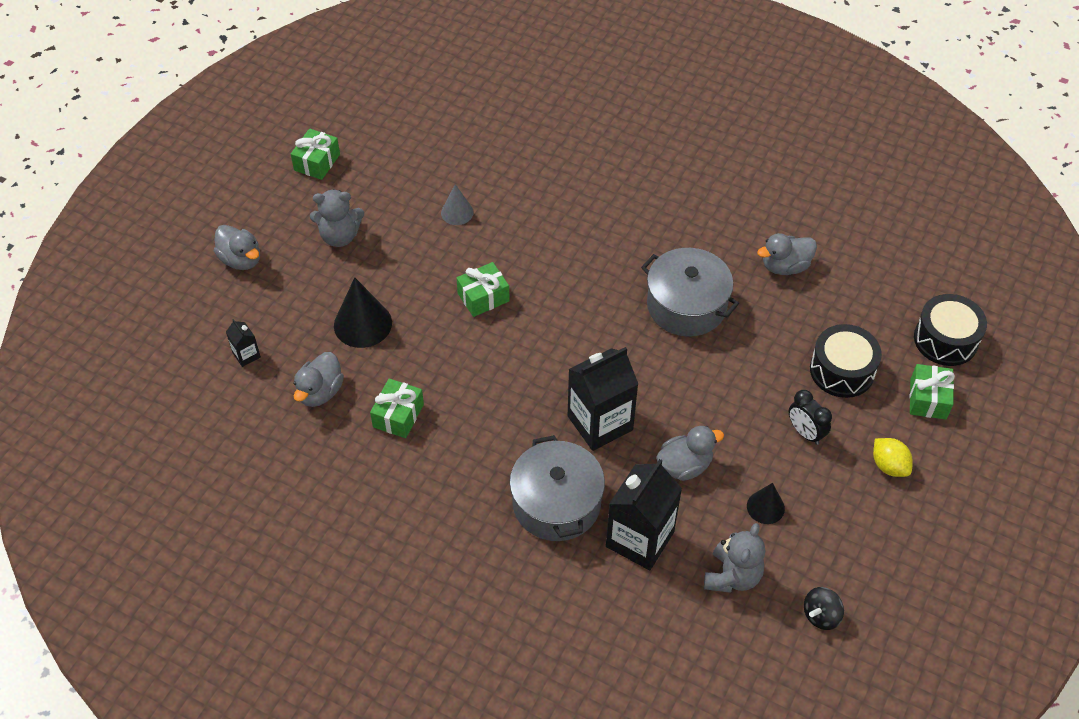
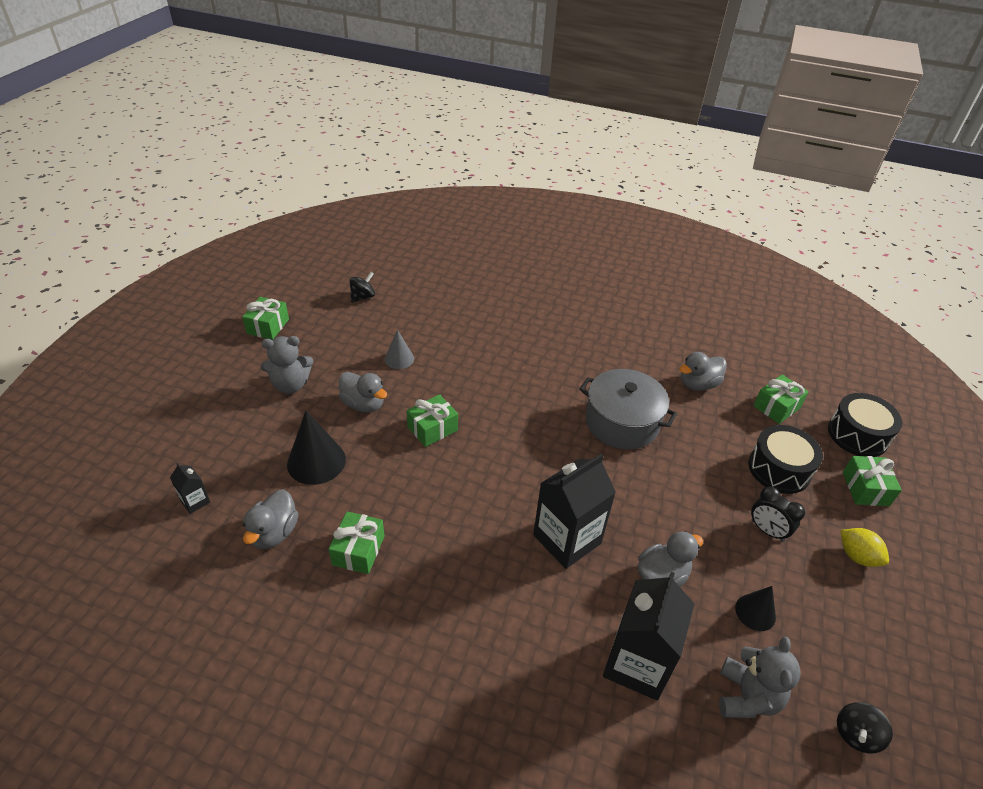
camera: 10 degrees left, 10 degrees down
grey duck [214,225,260,270] -> grey duck moved to [339,372,387,413]
grey pot [510,435,605,541] -> none
none -> black spinning top [349,272,375,303]
none -> green gift [753,374,809,424]

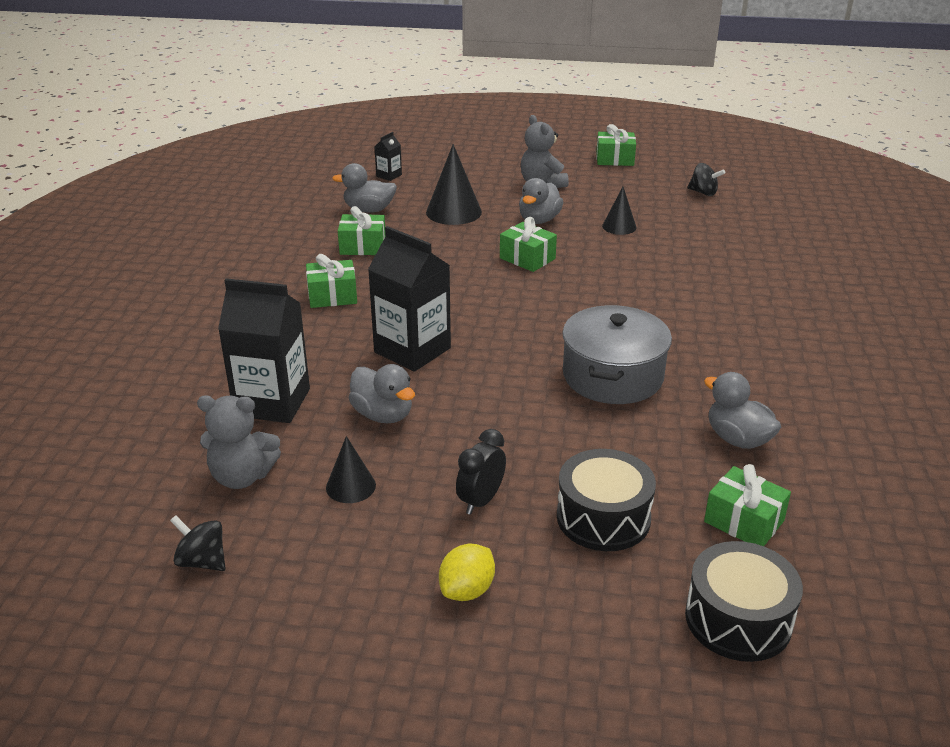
camera: 80 degrees right, 10 degrees down
grey cone [385,330,414,369] -> black cone [602,187,637,235]
green gift [843,456,902,506] -> green gift moved to [306,254,357,308]

